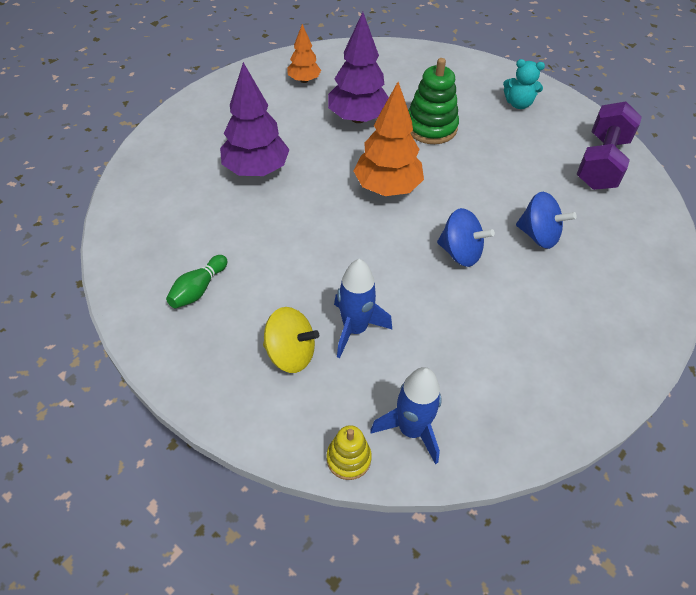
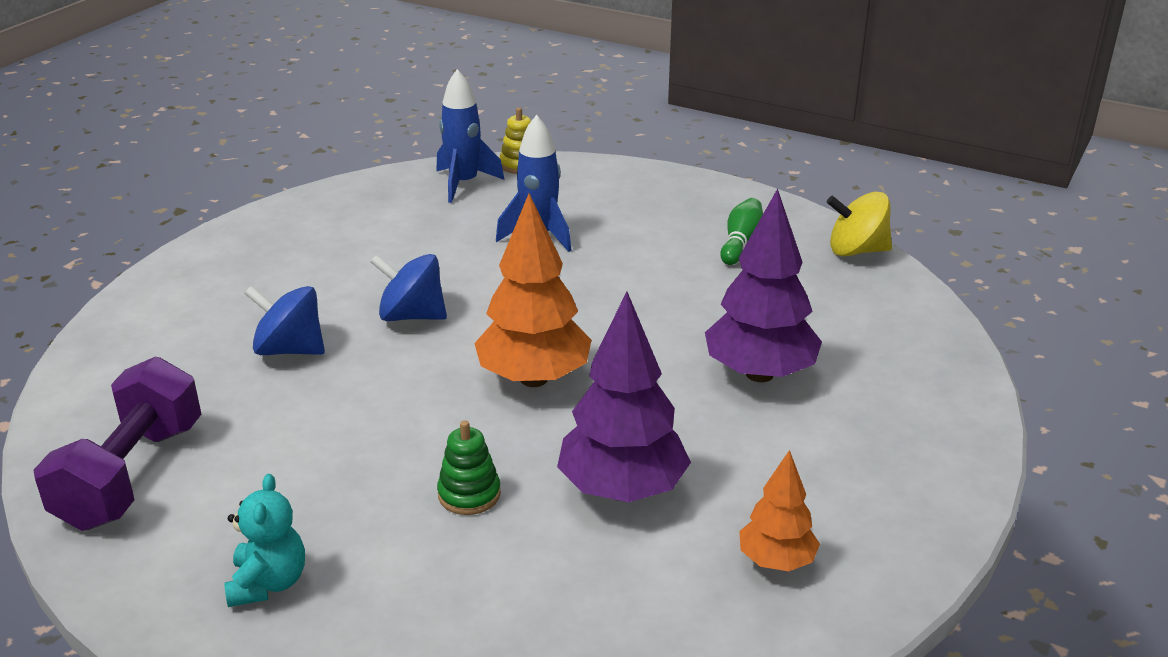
camera: 170 degrees right, 20 degrees down
yellow spinning top [263,307,319,373] -> yellow spinning top moved to [827,192,892,256]
green stacking toy [408,58,459,144] -> green stacking toy [437,420,501,515], size x0.57
turquoise teddy bear [503,59,545,109] -> turquoise teddy bear turned 90 degrees clockwise [224,474,305,607]

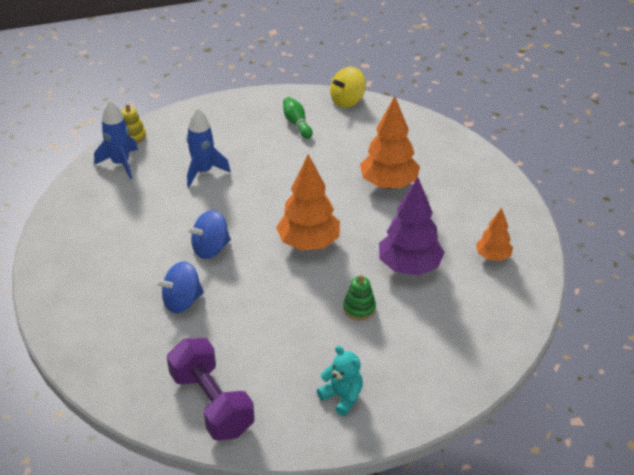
camera: 45 degrees left, 10 degrees up
purple tree [705,188,822,382] -> orange tree [360,96,420,189]

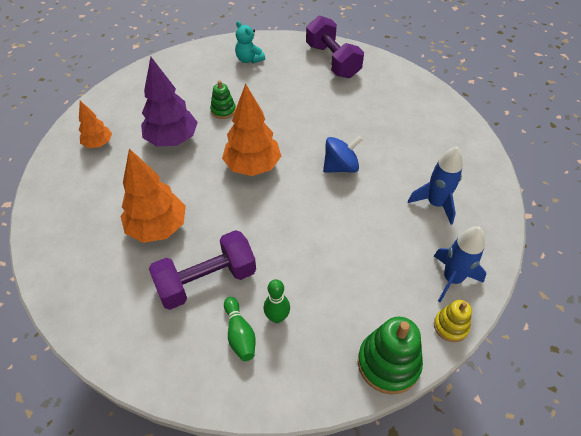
camera: 175 degrees left, 10 degrees up
blue spinning top [155,261,204,313] -> none
blue rocket [186,108,231,187] -> blue rocket moved to [408,147,463,225]
yellow spinning top [330,67,366,108] -> none
none -> purple dumbbell [149,230,256,310]
none -> green bowling pin [264,279,290,323]
none -> green stacking toy [358,317,423,395]

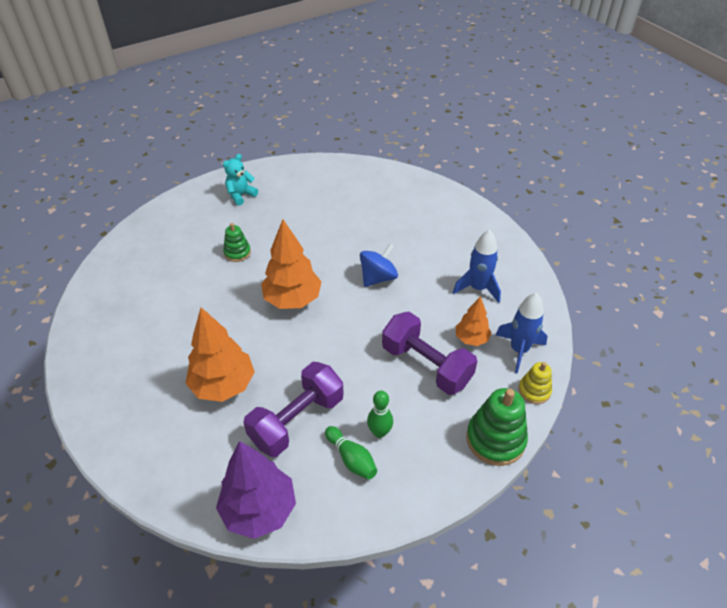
camera: 20 degrees left, 5 degrees down
orange tree [79,101,112,148] -> orange tree moved to [456,296,492,346]
purple tree [141,57,198,147] -> purple tree moved to [216,441,296,539]
turquoise teddy bear [235,21,265,63] -> turquoise teddy bear turned 105 degrees clockwise [223,154,258,206]
purple dumbbell [306,15,364,78] -> purple dumbbell moved to [382,312,477,395]

